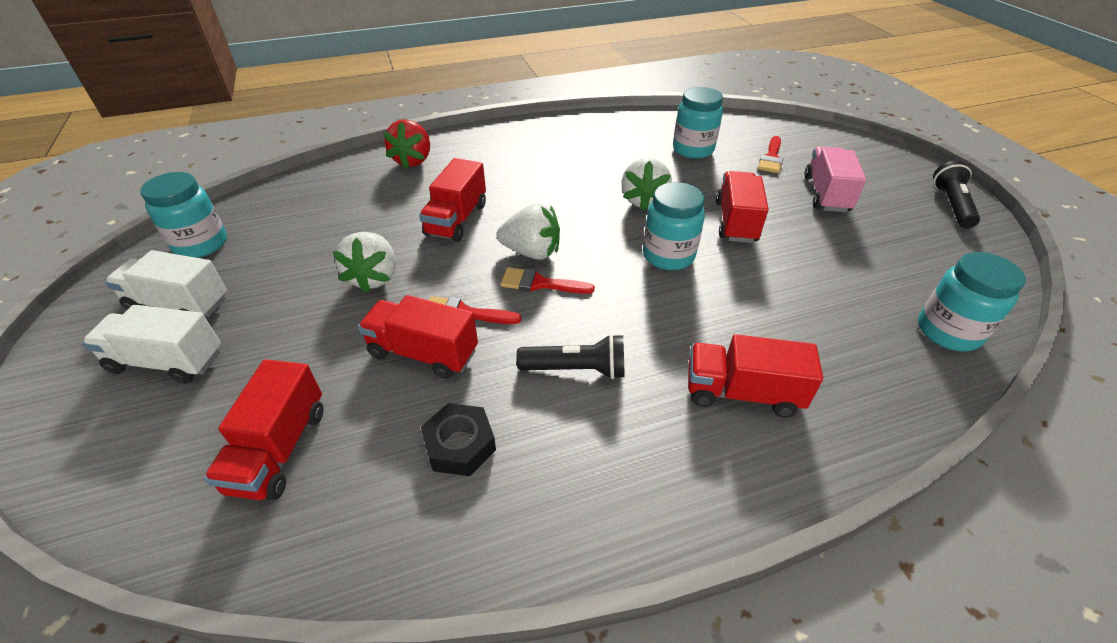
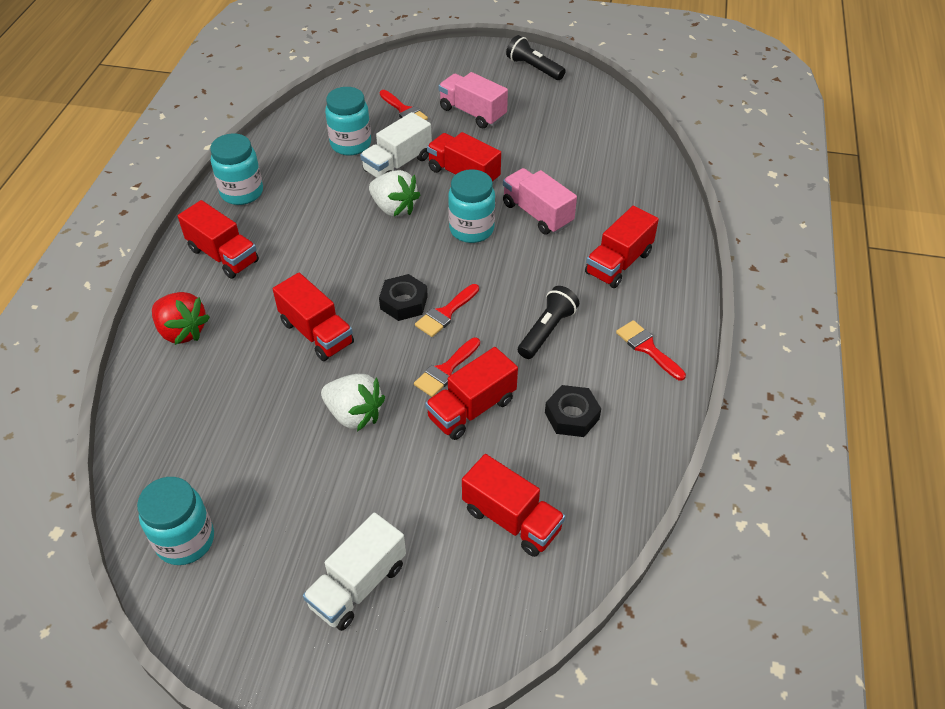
camera: 60 degrees left, 5 degrees up
white truck [105,250,227,317] -> white truck moved to [360,112,432,178]
white strawberry [496,203,560,260] -> black nut [379,274,428,321]
turquoise jar [918,252,1026,351] -> turquoise jar moved to [210,134,263,205]
none -> red truck [178,200,259,279]
none -> pink truck [503,168,577,234]
none -> red brush [616,320,686,381]

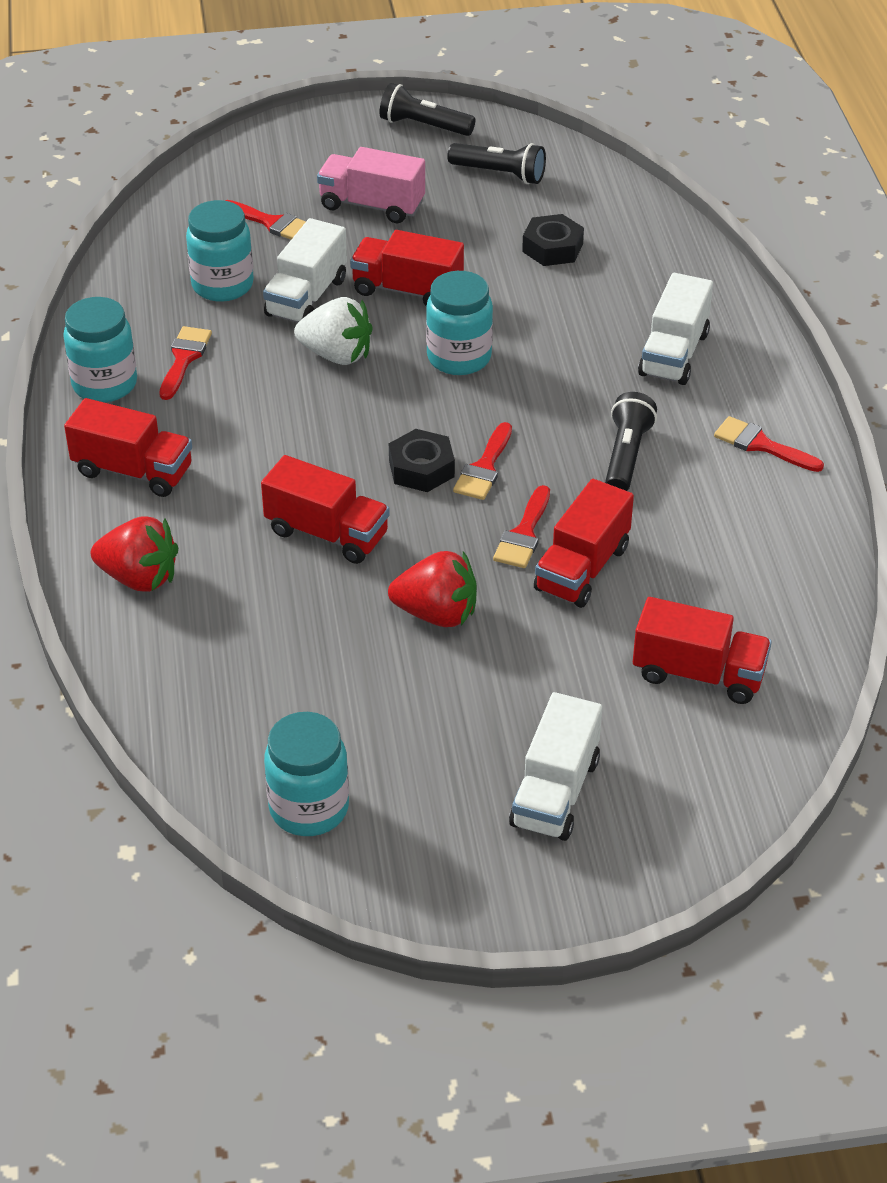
camera: 20 degrees left, 5 degrees down
white strawberry [321,374,385,431] -> red strawberry [388,551,477,627]
pink truck [503,168,577,234] -> none
black nut [545,385,601,437] -> black nut moved to [522,214,584,266]
red truck [585,206,659,288] -> white truck [638,273,713,385]
none -> red brush [159,326,212,400]
none -> black flashlight [447,143,546,184]

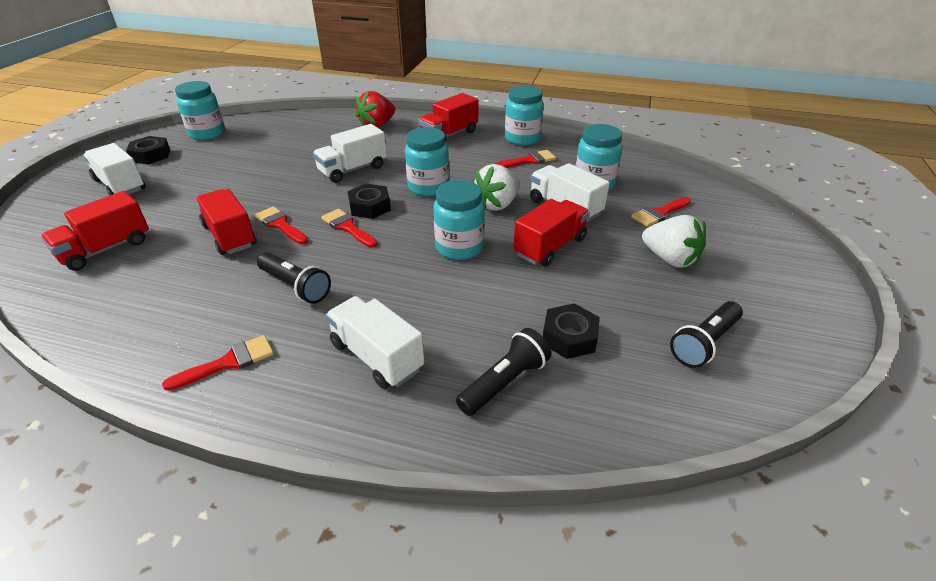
camera: 115 degrees right, 5 degrees down
red brush [159,326,212,400] -> red brush turned 60 degrees counterclockwise [495,150,556,168]
red truck [261,455,390,564] -> white truck [313,124,387,183]
pink truck [317,147,425,223] -> white strawberry [642,215,706,268]
black flashlight [380,83,475,136] -> black flashlight moved to [456,328,551,416]
red strawberry [388,551,477,627] -> none
none -> black nut [126,136,170,164]
none -> turquoise jar [405,127,449,197]

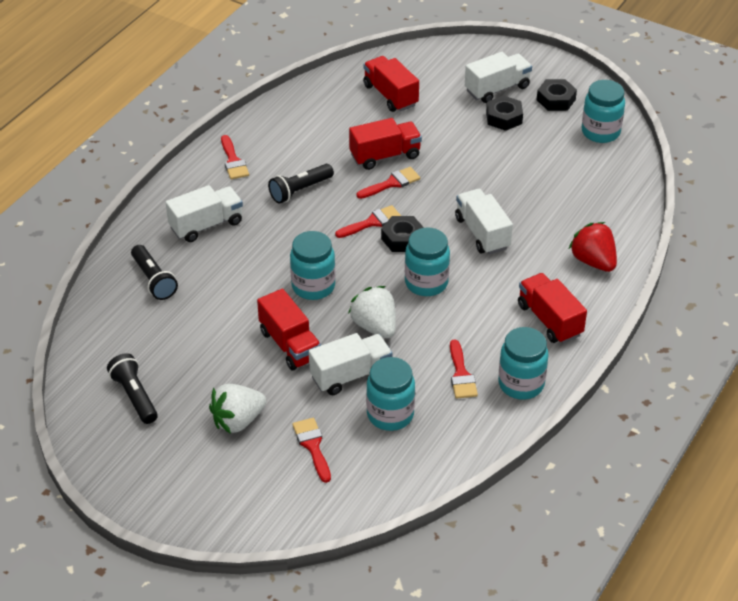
camera: 105 degrees right, 5 degrees up
black nut [543,303,600,359] -> black nut moved to [486,95,523,131]

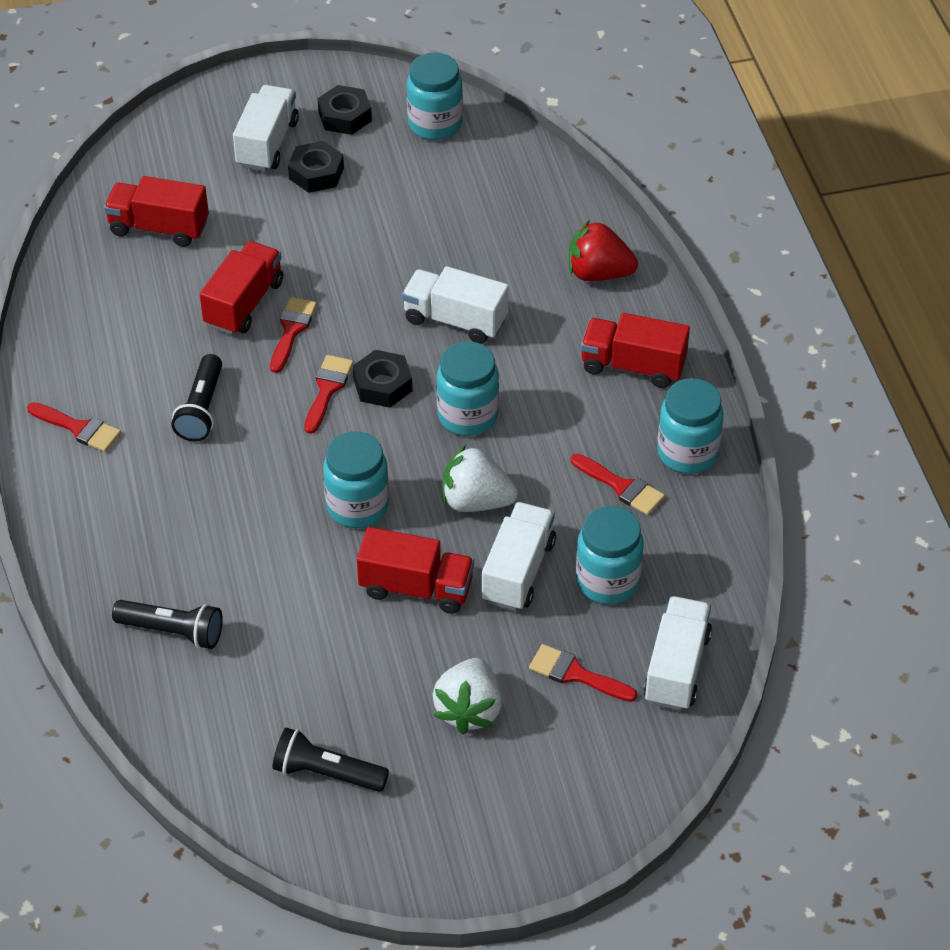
camera: 45 degrees left, 5 degrees up
white truck [166,185,243,242] -> white truck moved to [643,596,712,711]

